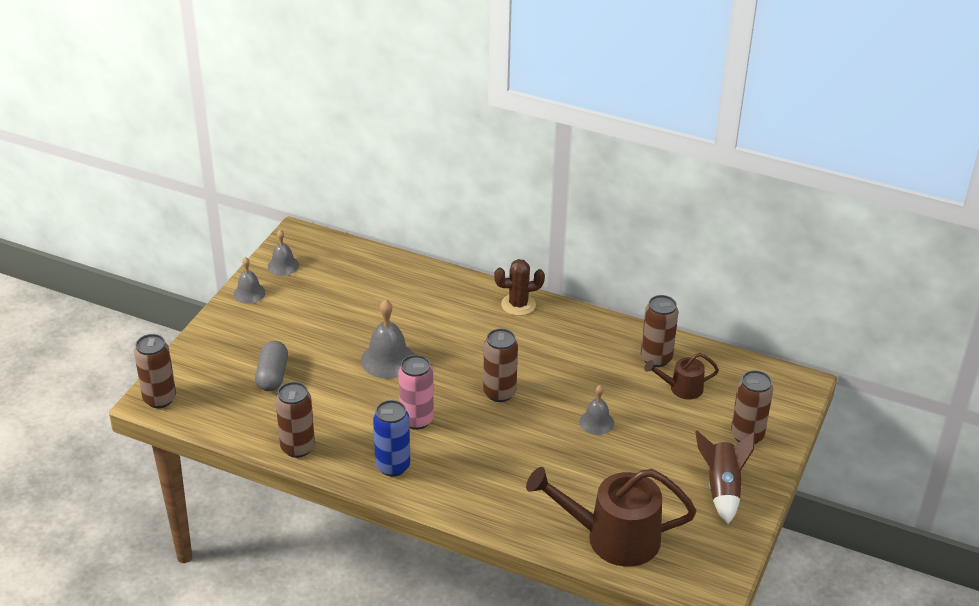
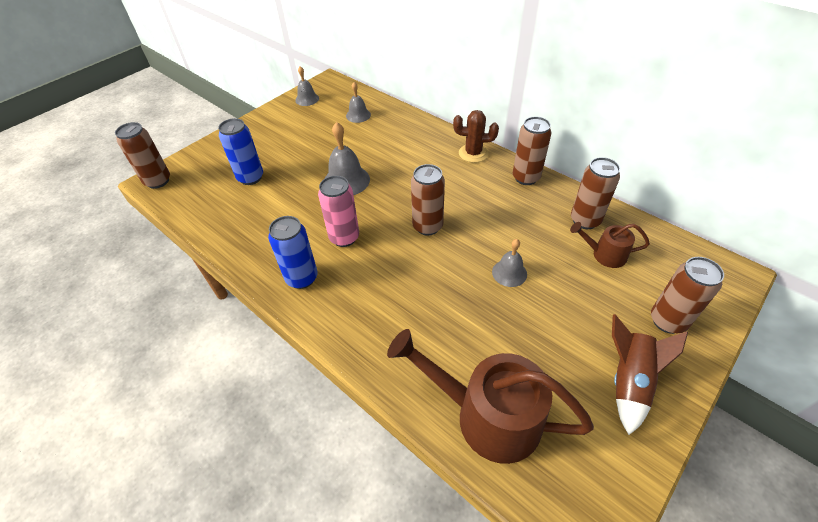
camera: 20 degrees right, 10 degrees up
grey bell [233,257,266,304] -> grey bell moved to [346,82,371,123]
grey capsule [255,341,288,391] -> blue can [218,118,263,185]
brown can [275,382,315,458] -> brown can moved to [513,117,552,185]

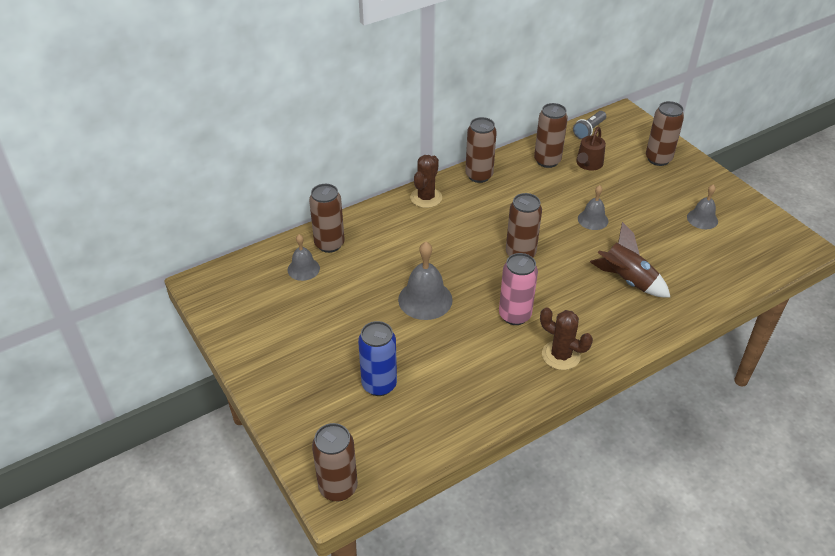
camera: 75 degrees left, 5 degrees down
blue can [268,216,318,289] -> brown cactus [540,307,593,370]
grey bell [295,66,319,106] -> grey bell moved to [687,185,718,229]
brown watering can [387,329,594,464] -> none
brown rocket [612,314,688,435] -> brown rocket moved to [590,222,670,297]
none -> brown can [309,184,345,253]
none -> grey flashlight [573,111,606,139]

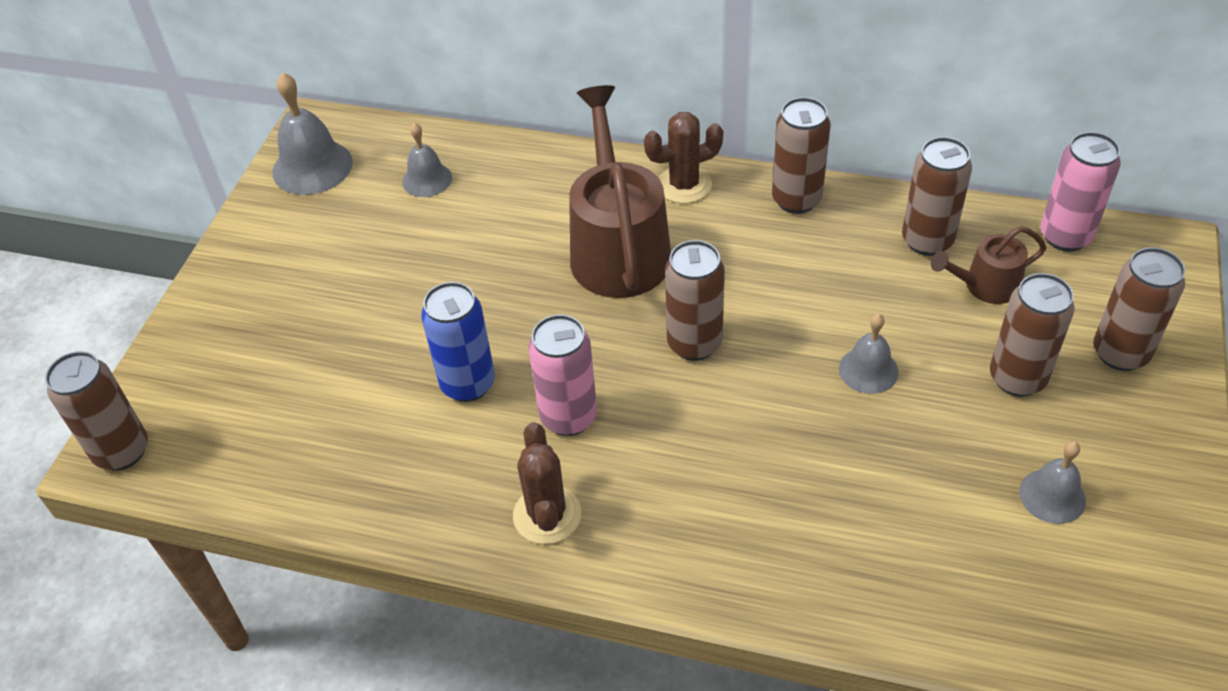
camera: 50 degrees right, 5 degrees up
brown can [309,184,345,253] -> brown can moved to [990,273,1074,397]
blue can [358,321,397,396] -> blue can moved to [421,282,495,402]
grey bell [398,242,453,320] -> grey bell moved to [272,72,353,195]
grey flashlight [573,111,606,139] -> pink can [1041,132,1121,252]
brown rocket [590,222,670,297] -> none
none -> brown watering can [569,85,671,298]

